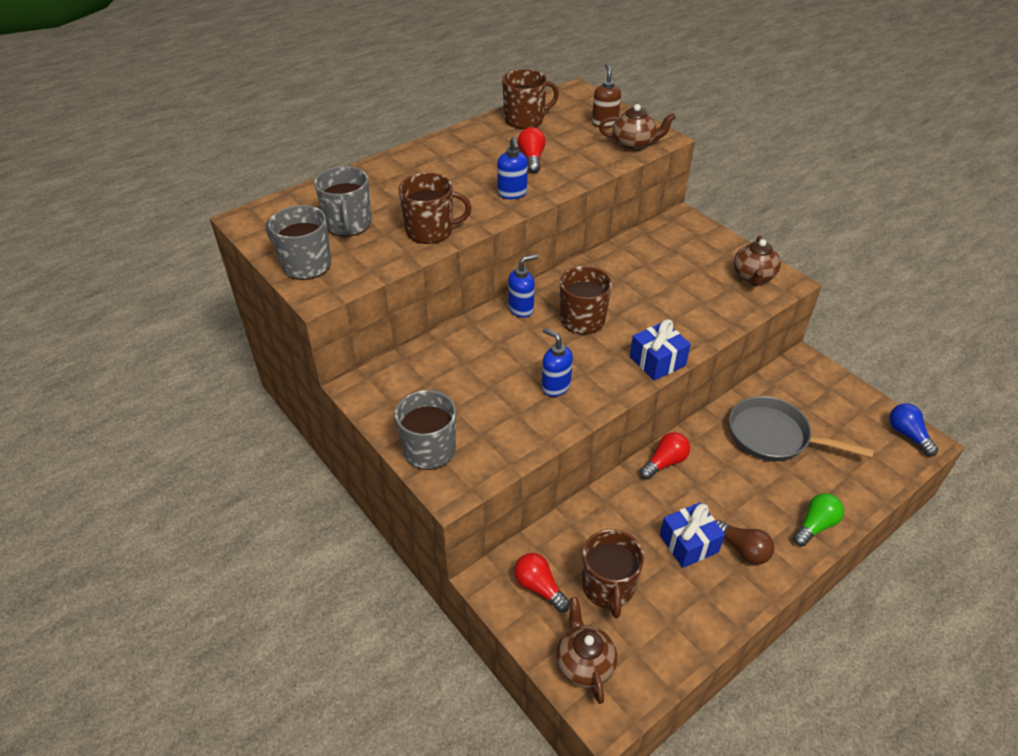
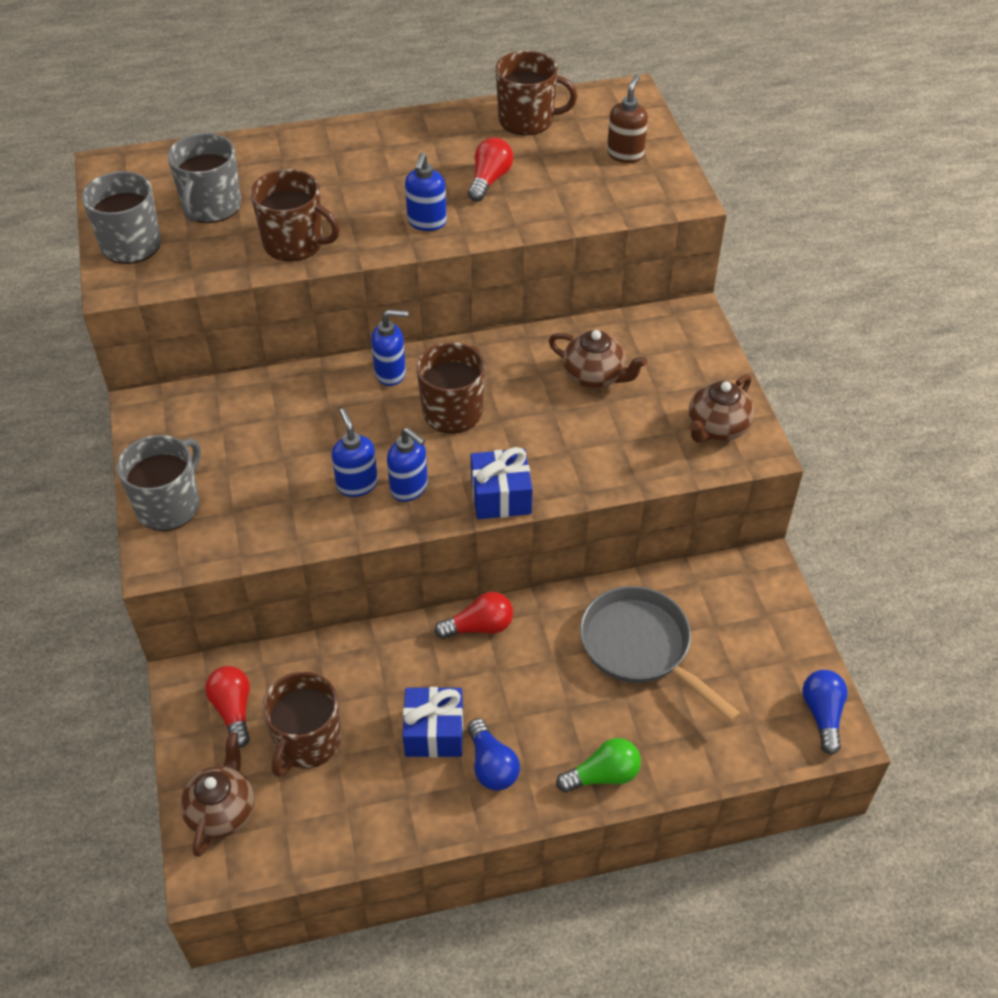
camera: 25 degrees right, 5 degrees up
brown teapot [599,104,676,151] -> brown teapot moved to [549,330,647,389]
brown light bulb [715,520,774,565] -> blue light bulb [467,718,520,791]
none -> blue soap dispenser [387,428,428,502]

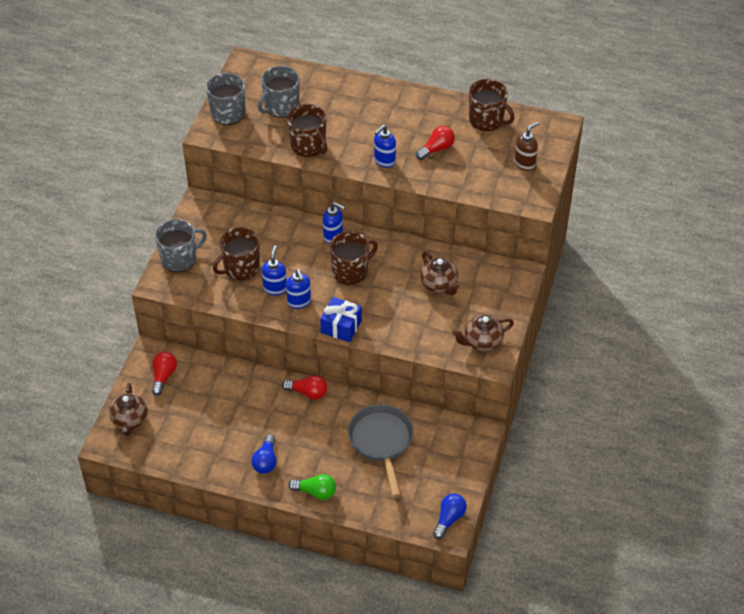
camera: 30 degrees right, 0 degrees up
brown teapot [180,732,254,857] -> brown teapot turned 135 degrees clockwise [109,383,148,436]
brown mug [262,672,341,777] -> brown mug moved to [213,227,260,280]
blue gift [403,687,463,757] -> none

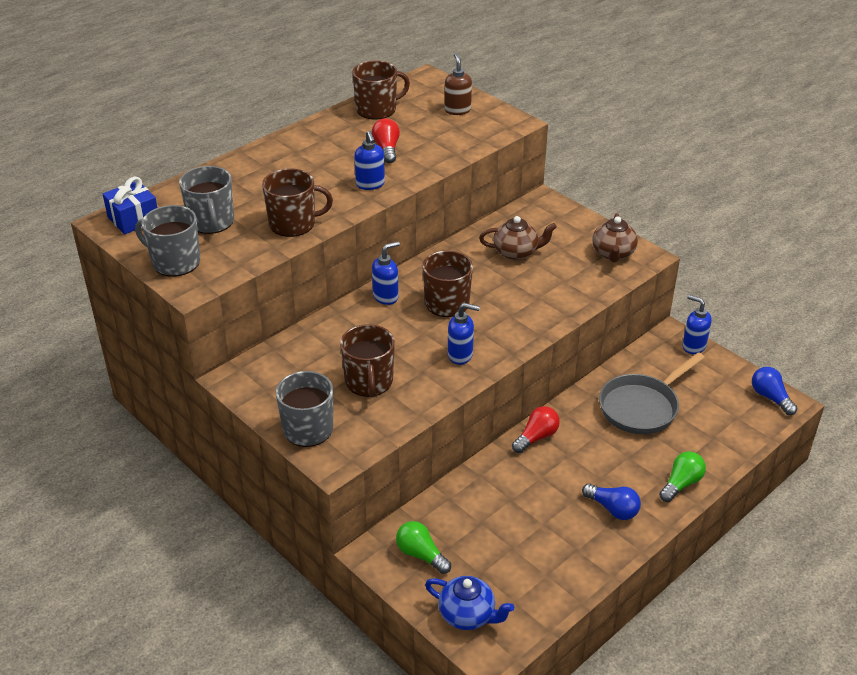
camera: 60 degrees left, 10 degrees down
brown teapot [109,383,148,436] -> blue teapot [425,576,514,630]
red light bulb [152,352,177,396] -> green light bulb [396,521,451,574]
blue soap dispenser [262,245,287,295] -> blue soap dispenser moved to [682,295,712,354]
blue gift [320,297,362,342] -> blue gift moved to [103,176,157,234]
grey pan [348,404,413,497] -> grey pan turned 60 degrees counterclockwise [599,352,705,434]

